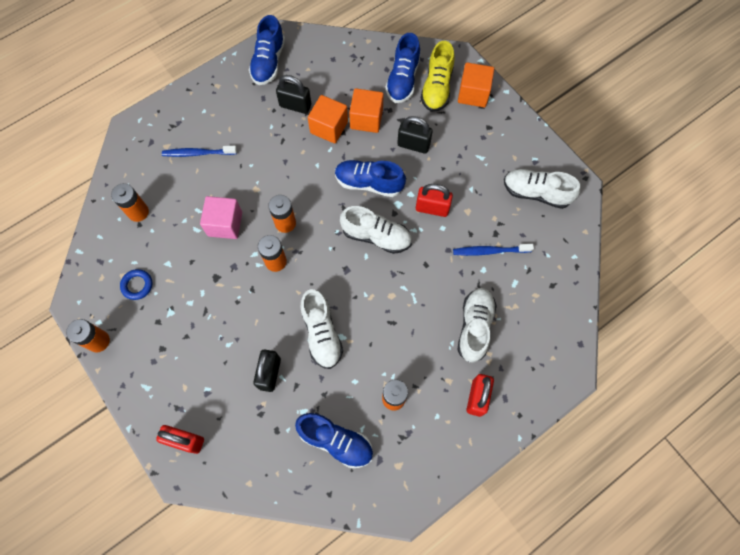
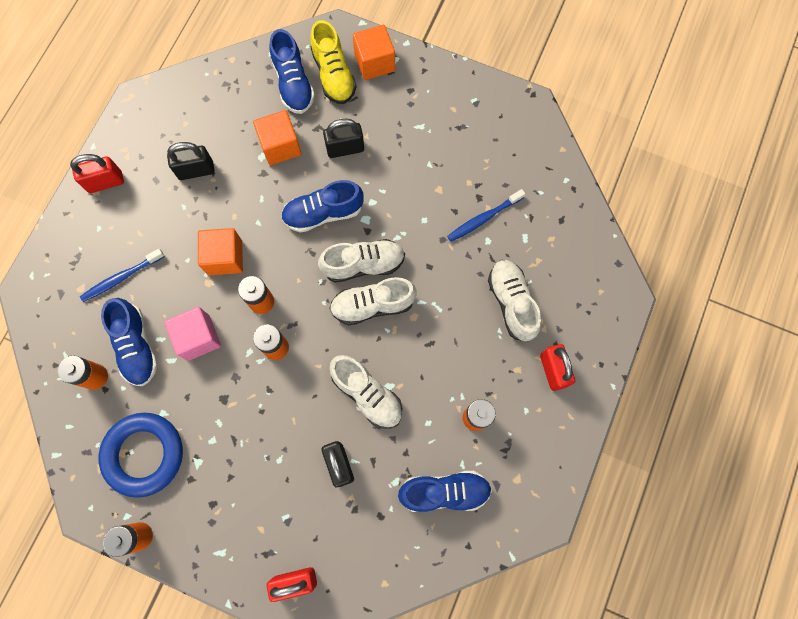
camera: 30 degrees left, 5 degrees up
blue ring [120,269,152,300] -> blue ring [99,413,183,498], size x2.14
blue shoe [249,15,285,85] -> blue shoe moved to [101,298,158,386]
orange cube [308,95,348,144] -> orange cube moved to [198,228,243,275]
red padlock [416,184,453,217] -> red padlock moved to [70,154,124,193]
white shoe [504,169,580,209] -> white shoe moved to [329,277,417,325]

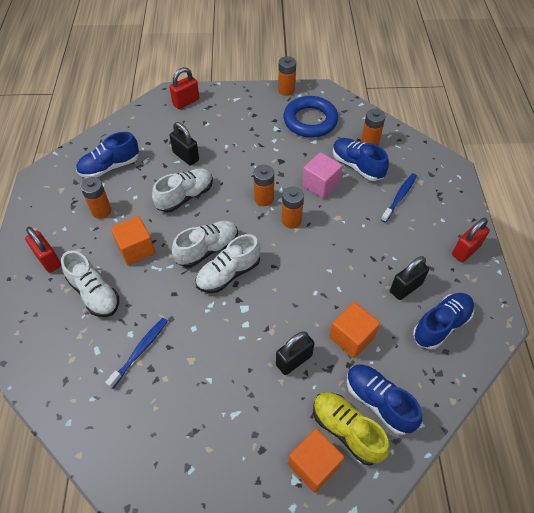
camera: 155 degrees right, 20 degrees down
orange cube [198,228,243,275] -> orange cube moved to [111,216,155,265]
blue shoe [281,180,364,233] -> blue shoe moved to [413,293,474,350]
white shoe [329,355,402,428] -> white shoe turned 120 degrees clockwise [152,168,213,212]

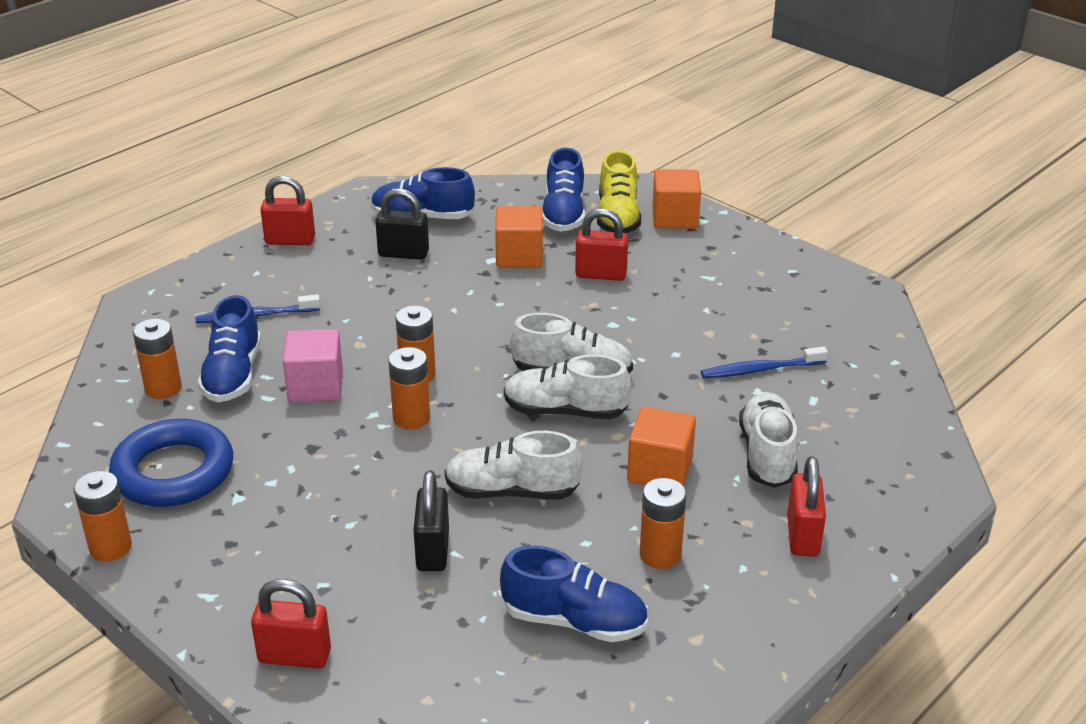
camera: 135 degrees left, 20 degrees down
black padlock [276,331,314,375] -> red padlock [575,208,628,281]

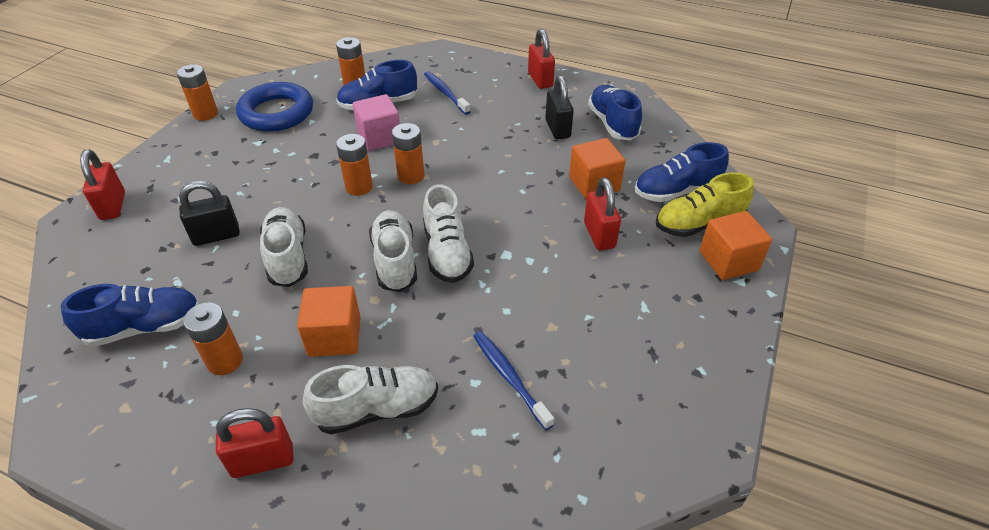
camera: 70 degrees right, 10 degrees up
blue shoe [500,546,648,642] -> blue shoe turned 105 degrees counterclockwise [61,284,199,347]

